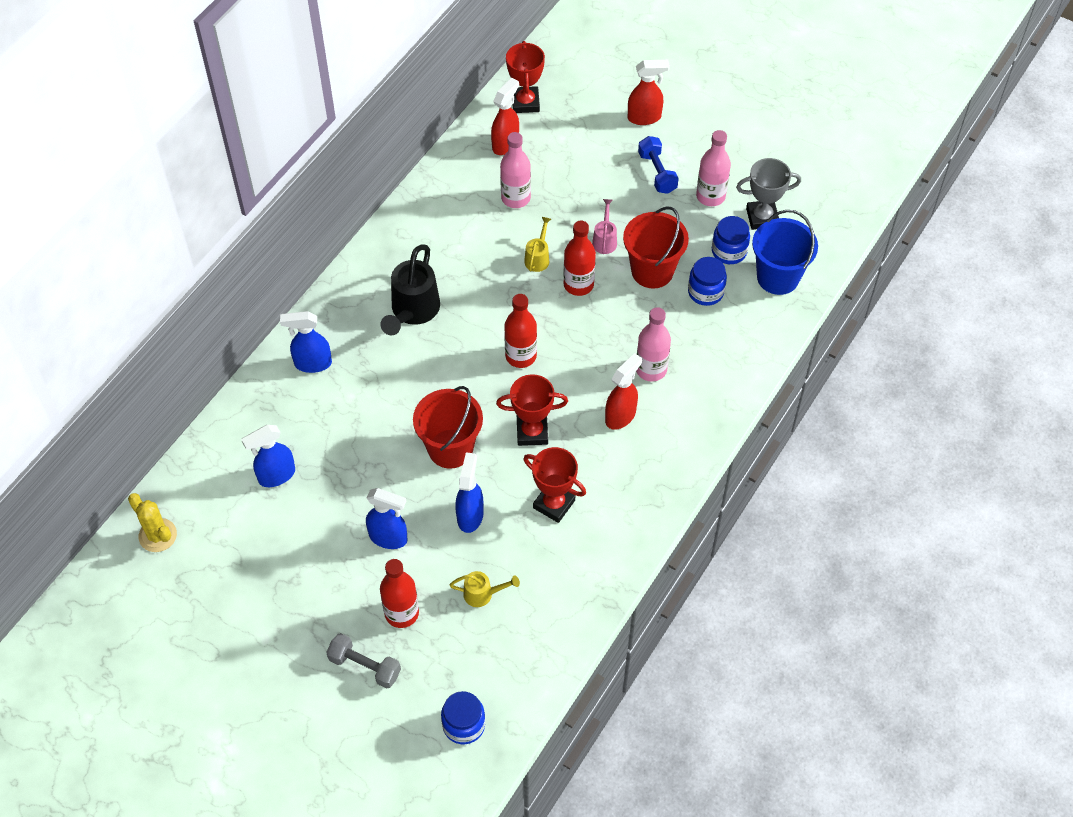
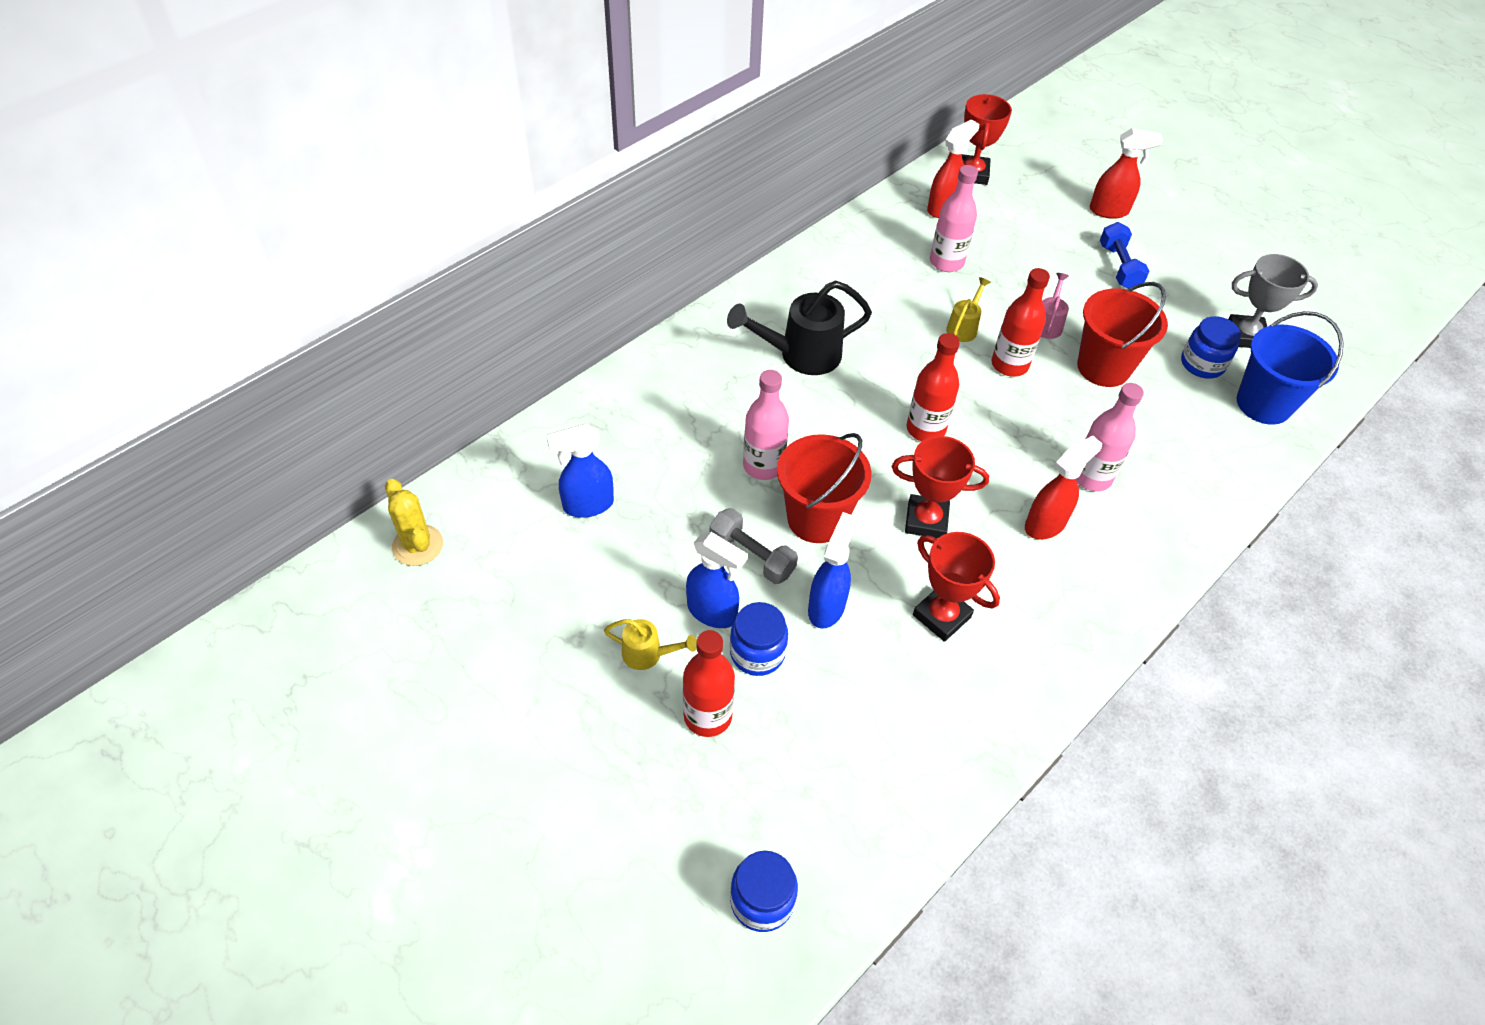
camera: 10 degrees right, 5 degrees down
blue spray bottle [280,311,332,373] -> none
grey dumbbell [326,633,401,689] -> grey dumbbell moved to [710,508,798,584]
black watering can [381,244,440,335] -> black watering can turned 45 degrees clockwise [727,281,872,375]
yellow watering can [450,571,520,607] -> yellow watering can moved to [604,619,697,670]
blue jar [688,257,727,306] -> blue jar moved to [730,602,788,676]
pink bottle [696,130,731,206] -> pink bottle moved to [743,370,789,480]

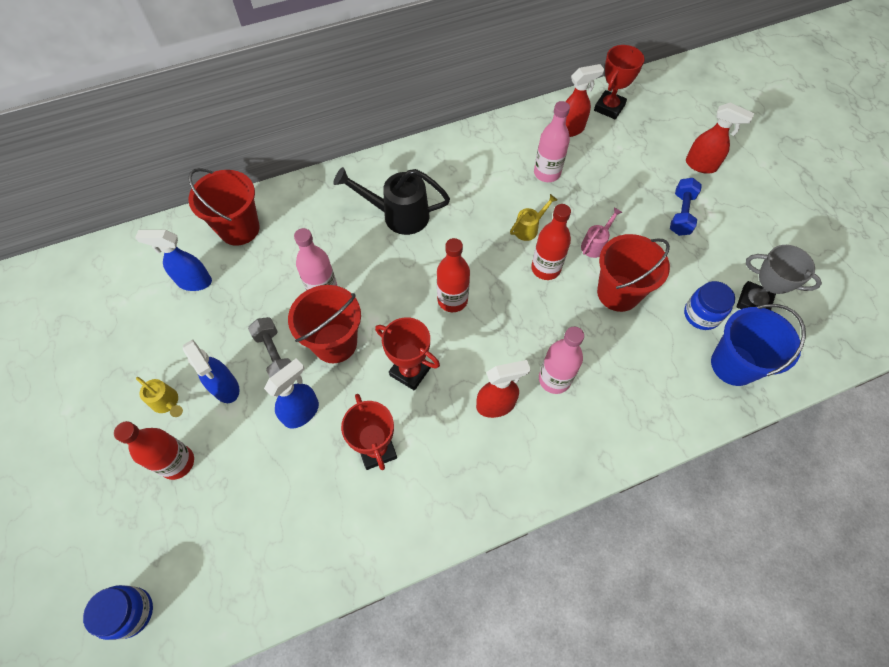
camera: 25 degrees right, 10 degrees up
yellow cactus [385,479,443,566] -> none
blue jar [730,602,788,676] -> none
none -> red bucket [188,168,260,246]

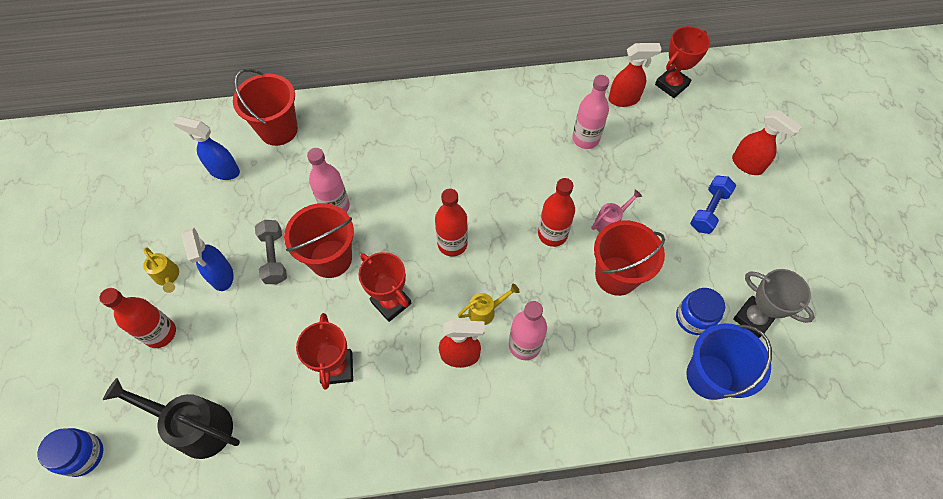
camera: 15 degrees right, 0 degrees up
blue spray bottle [264,359,319,429] -> none
black watering can [333,167,450,235] -> black watering can moved to [103,378,240,459]
yellow watering can [510,194,557,241] -> yellow watering can moved to [458,284,520,325]

